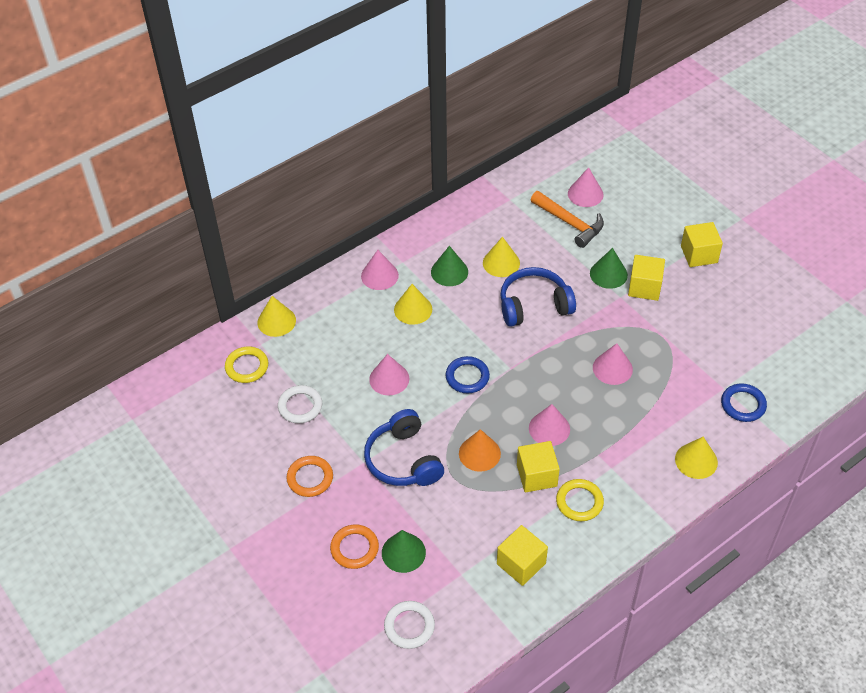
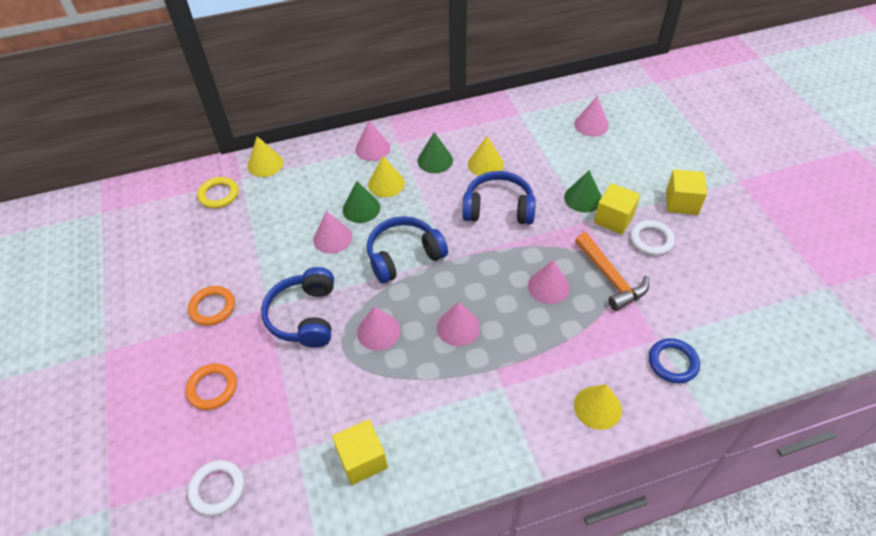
camera: 20 degrees right, 0 degrees up
white ring [278,385,322,423] -> white ring moved to [630,220,675,256]
green cone [382,530,426,573] -> green cone moved to [343,181,380,223]
blue ring [446,356,490,393] -> blue headphones [367,216,448,283]
orange cone [459,429,501,472] -> pink cone [357,306,401,351]
yellow cube [517,441,560,492] -> none
orange hammer [531,191,604,248] -> orange hammer moved to [575,233,649,311]
yellow ring [556,479,604,521] -> none

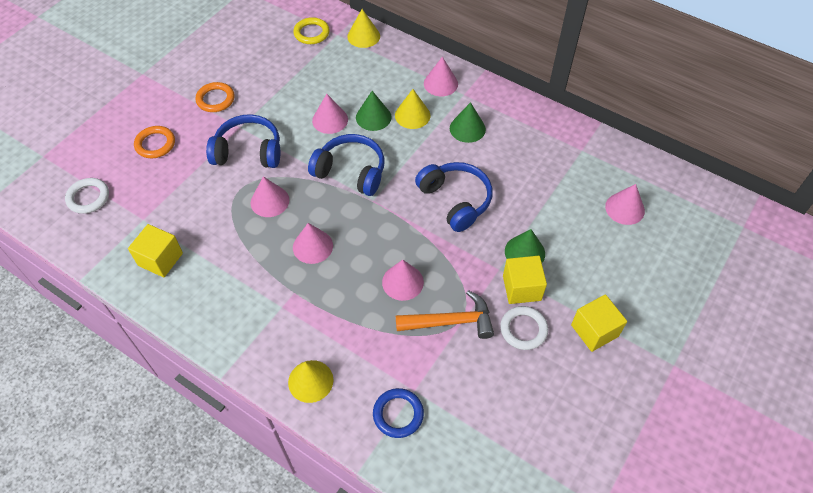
camera: 50 degrees right, 5 degrees up
blue headphones [261,267,334,348] -> blue headphones turned 45 degrees clockwise [206,114,280,168]
yellow cone [468,136,504,176] -> none
orange hammer [575,233,649,311] -> orange hammer turned 120 degrees counterclockwise [396,290,494,339]

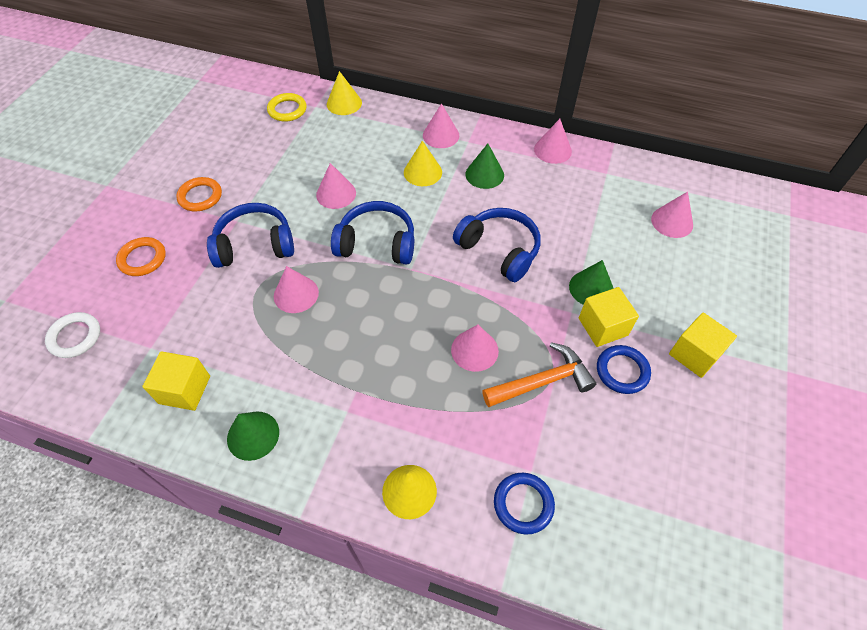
camera: 15 degrees left, 0 degrees up
pink cone [293,223,333,264] -> pink cone moved to [534,119,572,164]
green cone [356,91,392,131] -> green cone moved to [227,411,279,461]
white ring [500,306,548,350] -> blue ring [597,345,651,394]

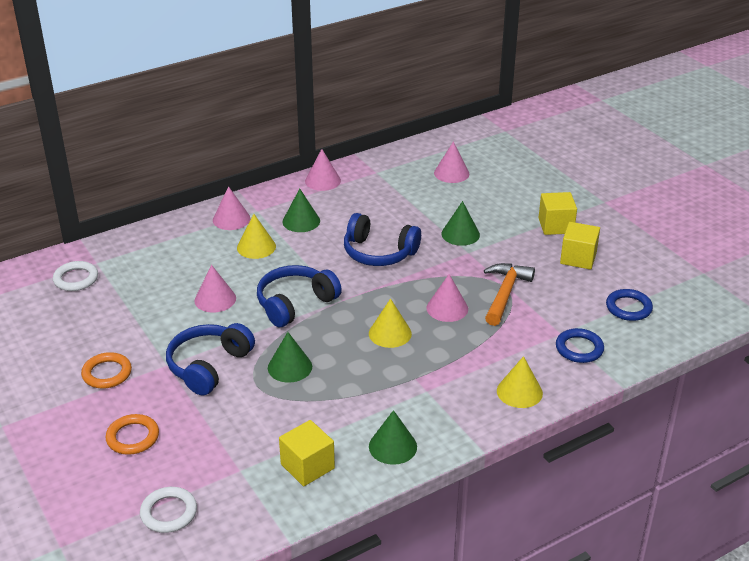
camera: 50 degrees left, 20 degrees down
yellow ring [267,93,307,122] -> white ring [53,261,98,291]
pink cone [274,266,319,313] -> green cone [268,332,312,382]
yellow cone [327,71,362,115] -> yellow cone moved to [369,298,412,348]
blue headphones [453,208,541,282] -> blue headphones turned 150 degrees counterclockwise [344,213,421,266]
yellow cube [579,287,639,347] -> yellow cube moved to [560,222,600,270]
blue ring [597,345,651,394] -> blue ring moved to [606,289,653,321]

